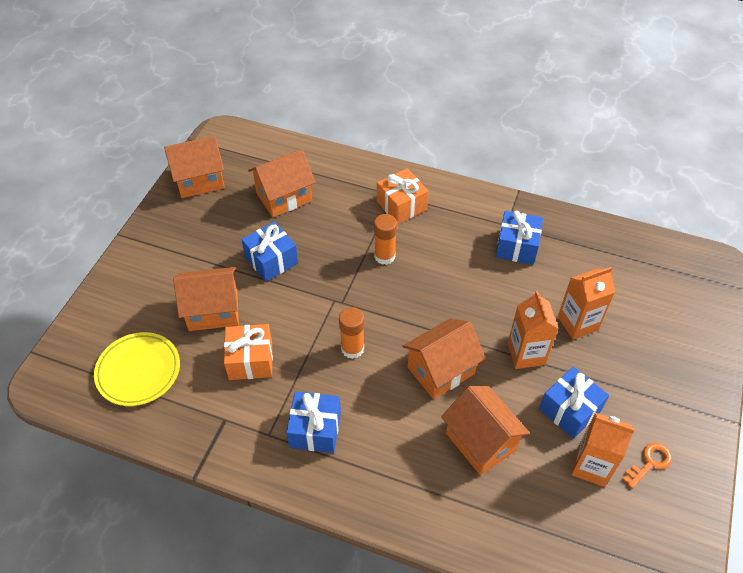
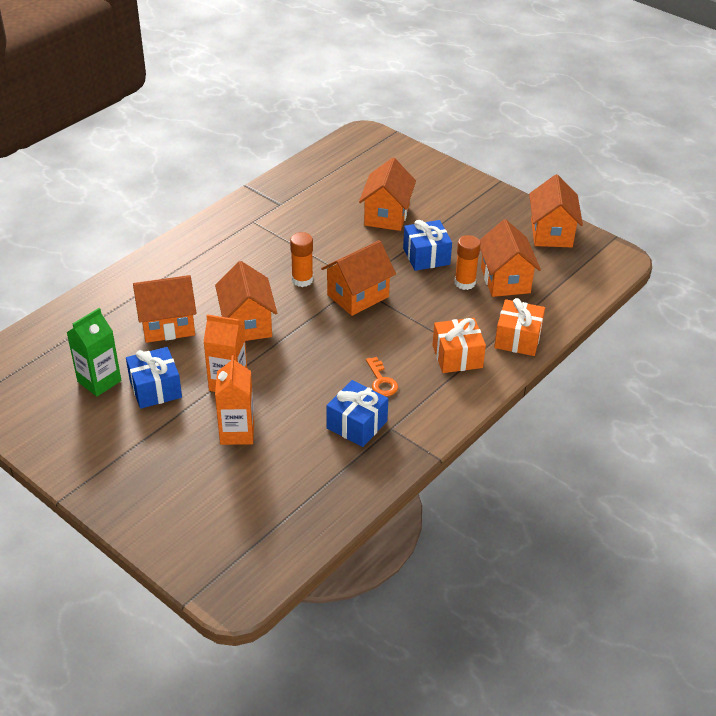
camera: 110 degrees right, 10 degrees down
yellow plate [94,332,180,406] -> none
orange gift [224,324,273,380] -> orange gift moved to [494,298,545,356]
blue gift [286,391,341,453] -> none
orange glue stick [374,214,397,265] -> orange glue stick moved to [454,235,481,290]
orange carton [571,413,635,487] -> green carton [66,308,121,397]
orange key [623,442,672,489] -> orange key moved to [366,357,398,396]
none -> orange house [321,240,396,316]

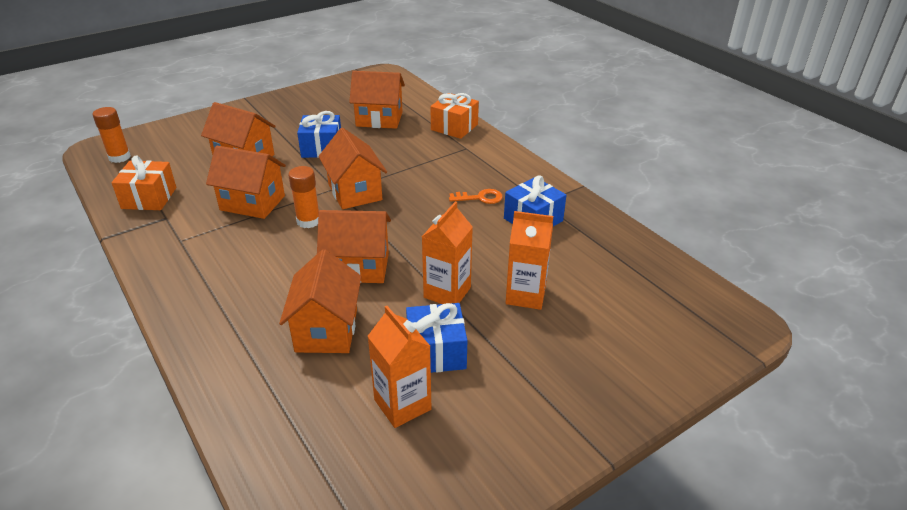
camera: 75 degrees left, 5 degrees down
green carton [66,308,121,397] -> orange carton [368,306,432,428]
orange gift [432,318,486,373] -> orange gift moved to [112,156,176,210]
orange glue stick [454,235,481,290] -> orange glue stick moved to [93,107,131,163]
orange house [529,174,583,247] -> orange house moved to [206,146,286,219]

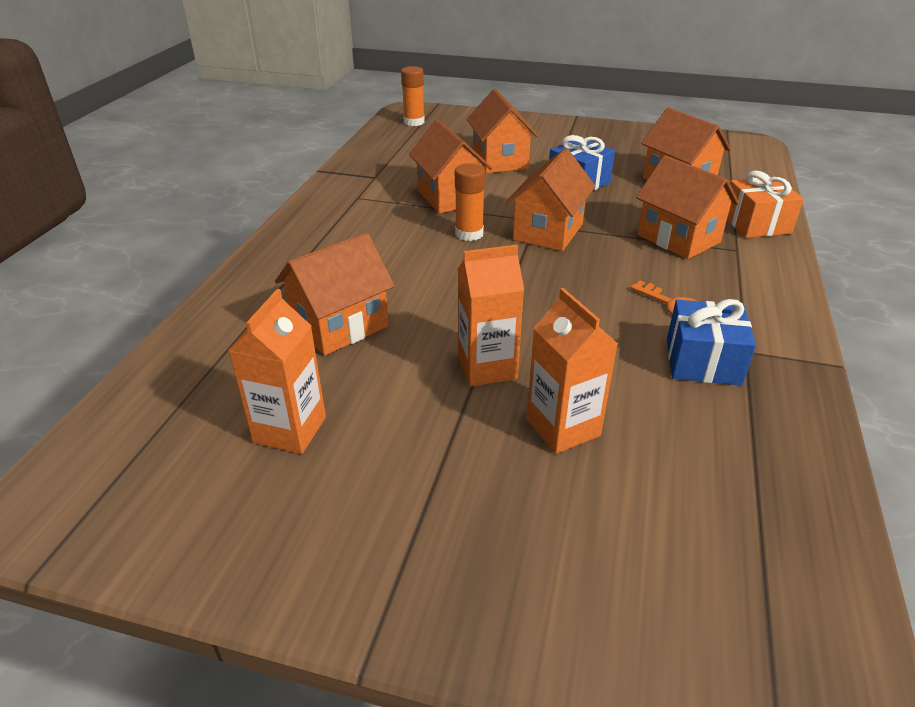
camera: 50 degrees right, 0 degrees up
orange gift [112,156,176,210] -> none
orange house [317,210,391,283] -> orange house moved to [636,155,739,259]
blue gift [406,303,467,373] -> none

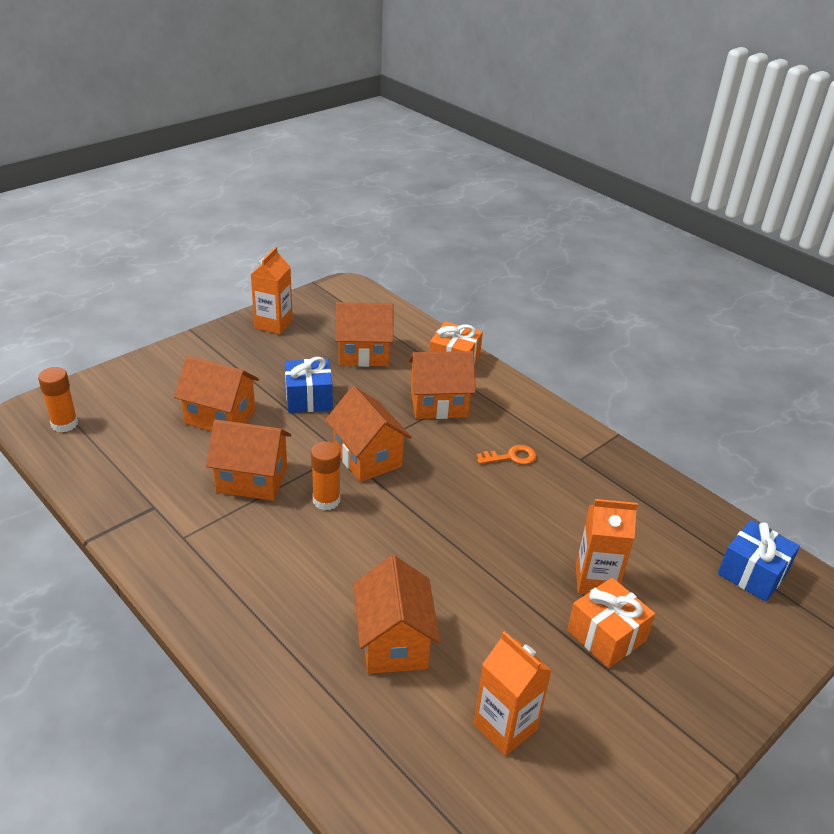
camera: 60 degrees left, 0 degrees up
orange carton [458,245,524,387] -> orange carton moved to [251,247,293,335]
blue gift [667,299,756,385] -> blue gift moved to [718,520,800,602]
none -> orange gift [567,578,655,668]

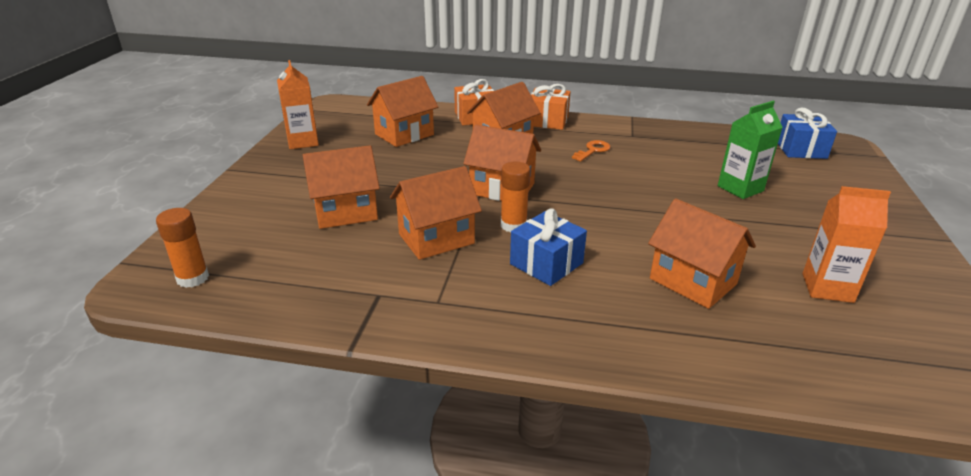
camera: 35 degrees left, 5 degrees down
blue gift [285,357,333,413] -> blue gift moved to [510,208,587,286]
orange gift [567,578,655,668] -> orange gift moved to [531,84,570,130]
orange carton [576,499,638,594] -> green carton [718,101,783,199]

